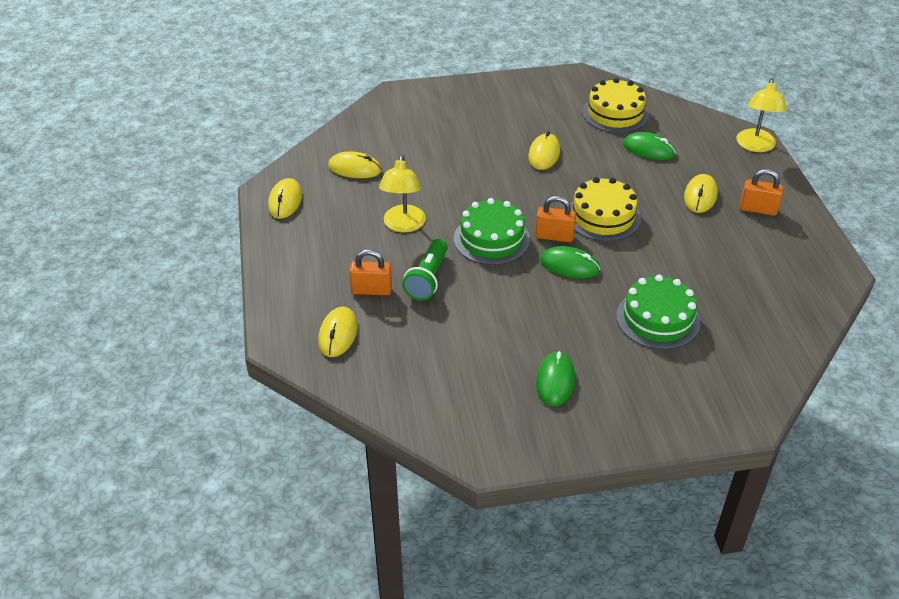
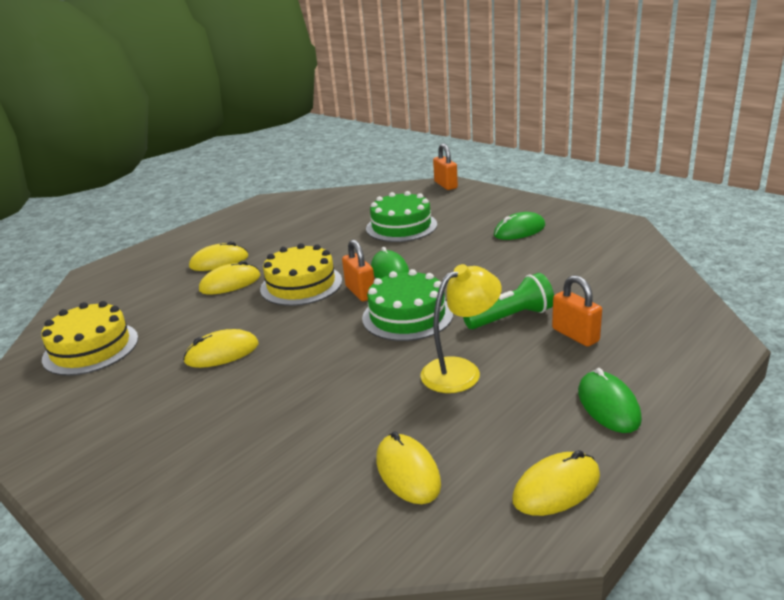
camera: 125 degrees left, 15 degrees down
yellow mouse [318,307,358,357] -> yellow mouse moved to [199,261,260,294]
green mouse [623,132,676,160] -> green mouse moved to [578,368,642,433]
yellow lamp [736,78,787,152] -> none
orange padlock [740,169,783,216] -> orange padlock moved to [433,143,458,190]

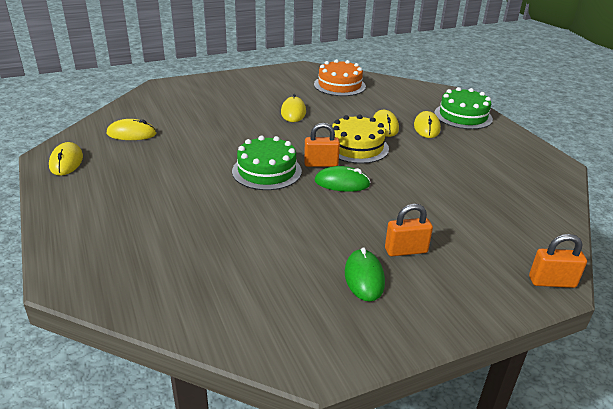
camera: 110 degrees right, 5 degrees up
yellow cake [41,301,138,376] -> orange cake [314,59,366,96]
green cake [366,191,437,242] -> green cake moved to [434,87,493,129]
yellow lamp [420,264,502,393] -> none
green flashlight [463,273,554,329] -> none
orange padlock [552,275,602,347] -> orange padlock moved to [385,204,433,256]
green mouse [578,368,642,433] -> none

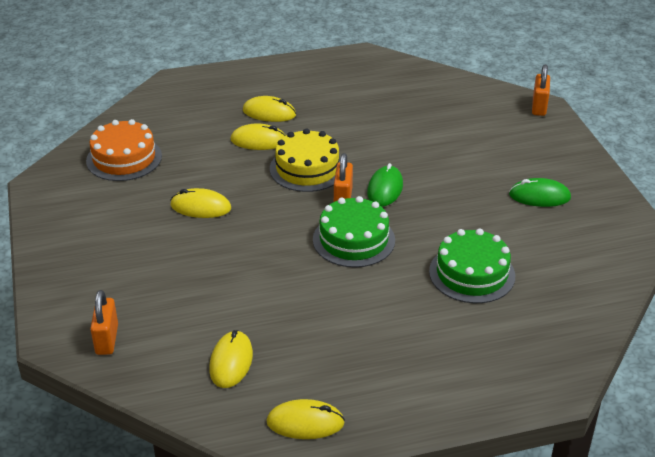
camera: 80 degrees left, 5 degrees up
orange padlock [385,204,433,256] -> orange padlock moved to [90,290,118,355]
green cake [434,87,493,129] -> green cake moved to [429,228,515,303]

